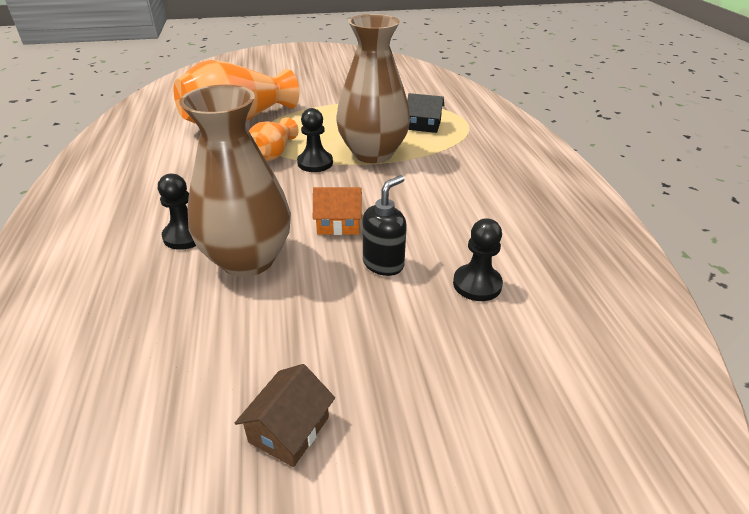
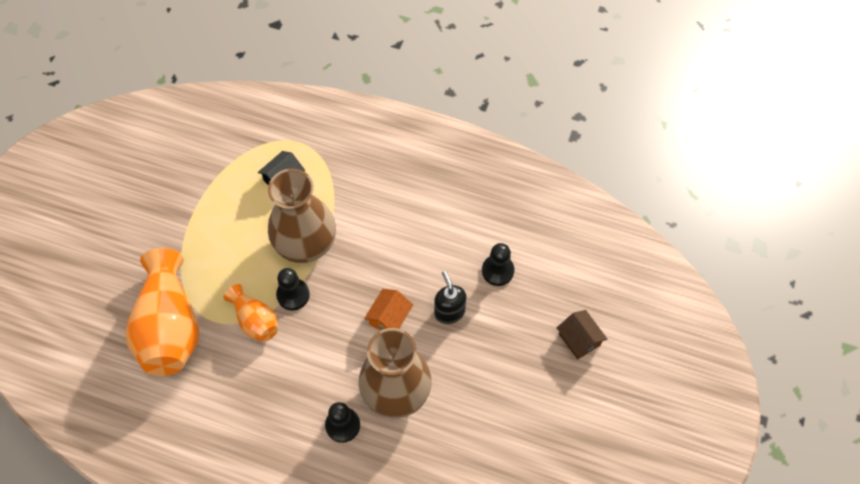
camera: 60 degrees left, 25 degrees up
brown house [235,364,335,467] -> brown house moved to [557,310,607,360]

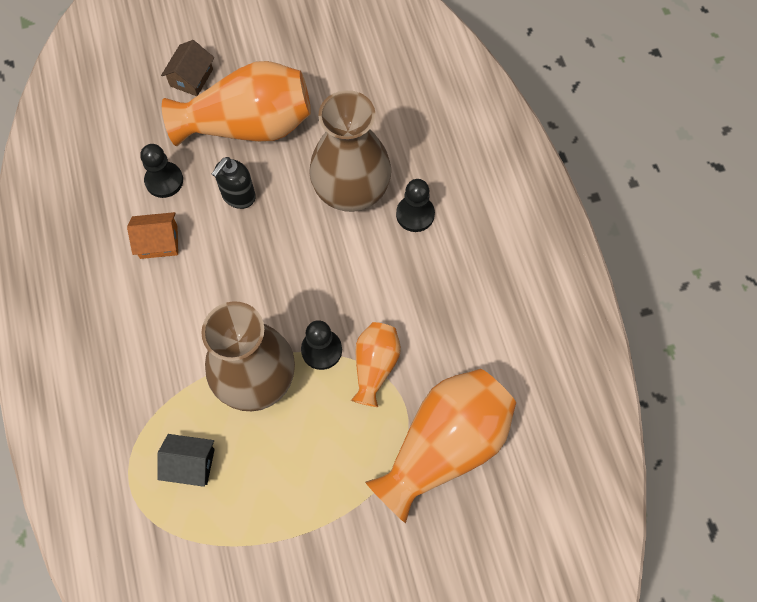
camera: 125 degrees left, 5 degrees up
orange house [364,289,413,331] -> orange house moved to [127,212,178,259]
none -> orange vase [162,61,311,146]

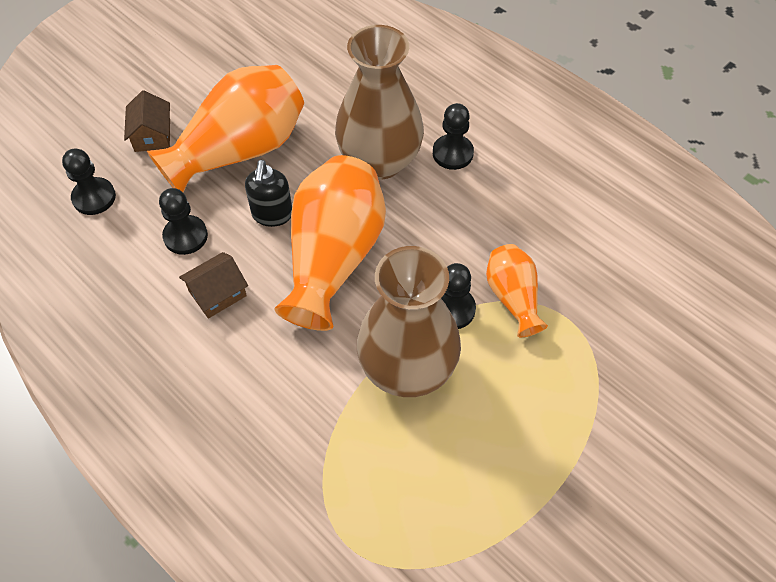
camera: 30 degrees left, 10 degrees down
orange house [127,212,178,259] -> brown house [179,252,248,319]
black house [157,434,215,487] -> none
orange vase [365,369,516,523] -> orange vase moved to [274,155,386,331]
none -> black pawn [62,149,116,215]

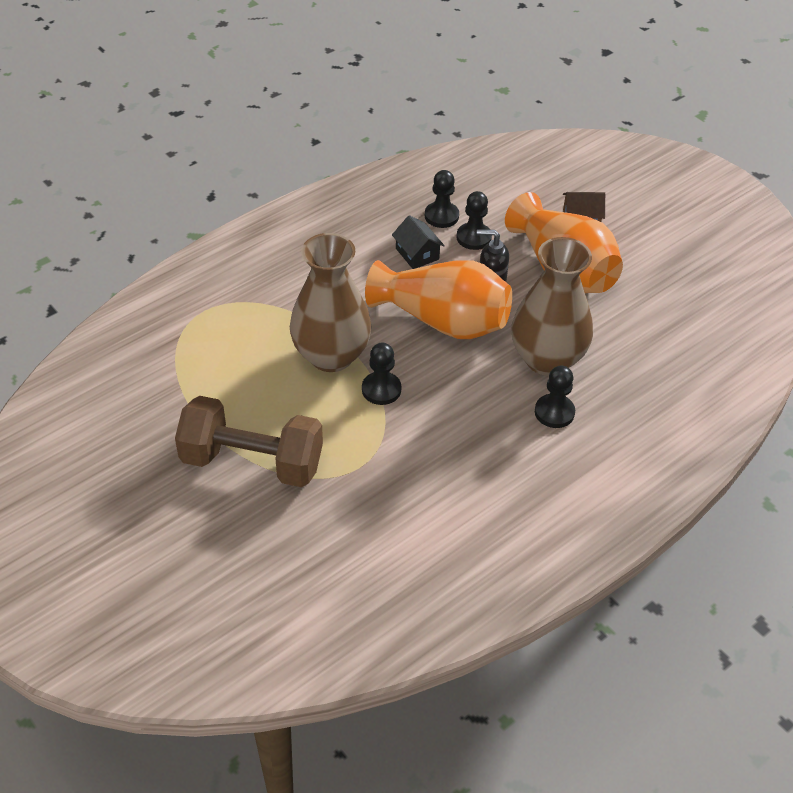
camera: 95 degrees right, 10 degrees down
black pawn [62,149,116,215] -> black pawn moved to [425,170,459,228]
brown house [179,252,248,319] -> black house [392,215,445,269]
orange vase [486,244,548,337] -> none
none -> brown dumbbell [175,396,323,487]

